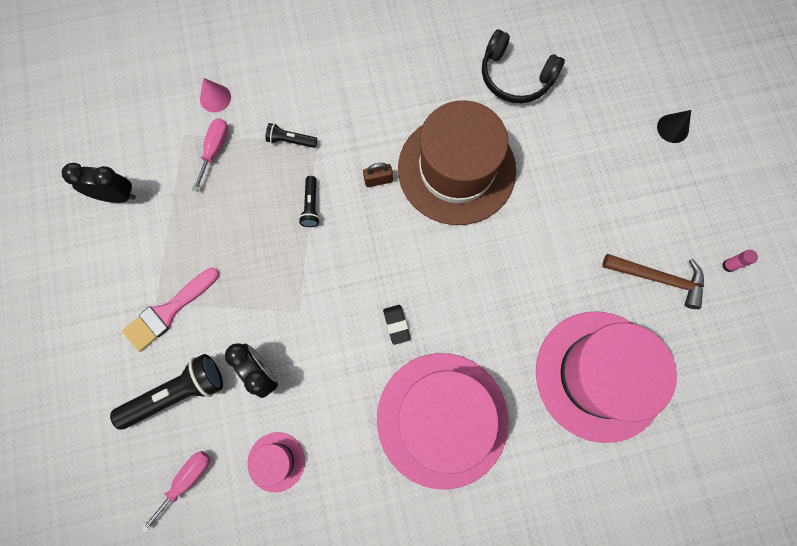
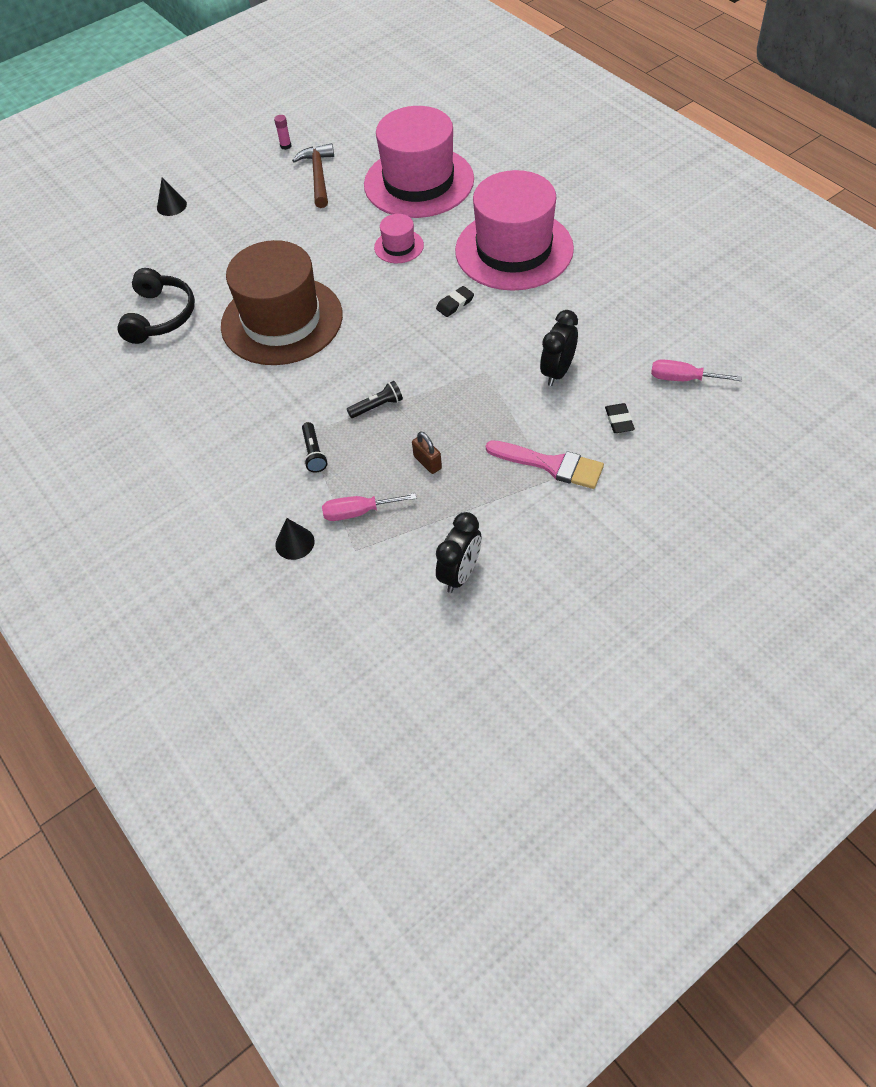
camera: 110 degrees left, 20 degrees down
black clock [62,163,136,203] -> black clock turned 135 degrees counterclockwise [436,512,481,593]
black flashlight [110,354,223,430] -> black eraser [605,403,635,433]
pink cone [200,78,231,112] -> black cone [275,518,315,560]
pink hat [248,432,305,493] -> pink hat moved to [374,214,424,263]
brown padlock [363,163,393,187] -> brown padlock moved to [412,431,442,474]

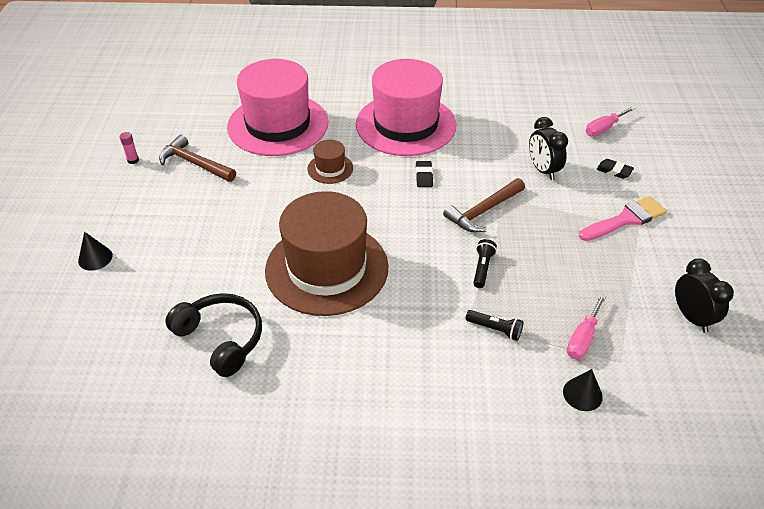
camera: 55 degrees left, 10 degrees down
pink hat [374,214,424,263] -> brown hat [307,140,353,184]
brown padlock [412,431,442,474] -> none
none -> brown hammer [443,178,525,232]

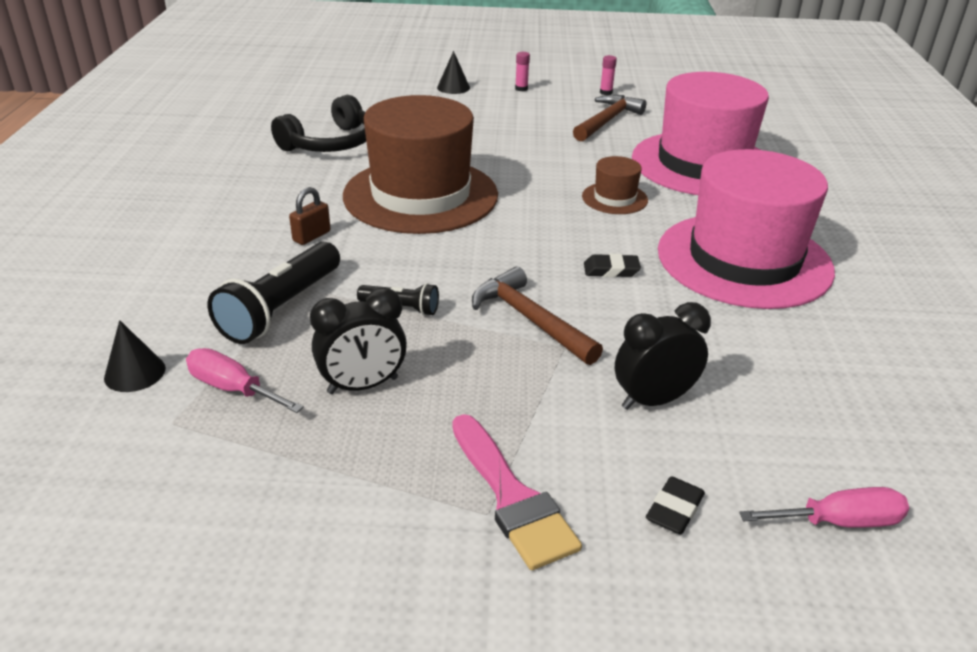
camera: 90 degrees right, 10 degrees down
black flashlight [466,310,523,341] -> black flashlight [207,242,340,344], size x1.91
pink screwdriver [586,107,635,137] -> pink screwdriver turned 120 degrees clockwise [739,487,909,528]
black clock [675,258,734,333] -> black clock moved to [310,288,407,394]
none -> brown padlock [289,187,331,245]
none -> pink glue stick [515,52,530,91]

